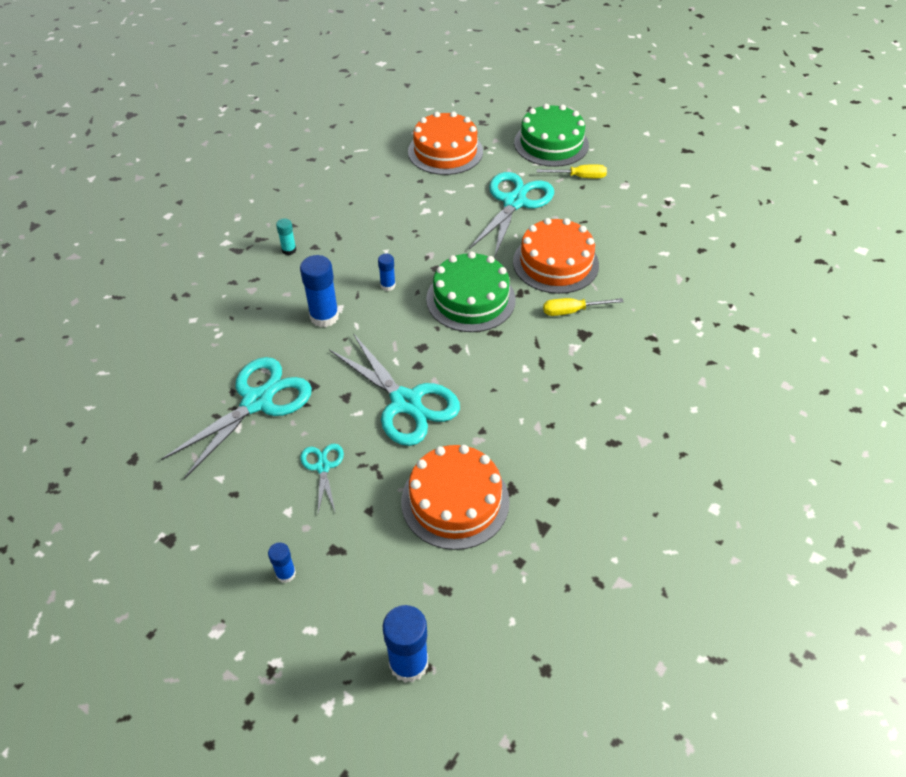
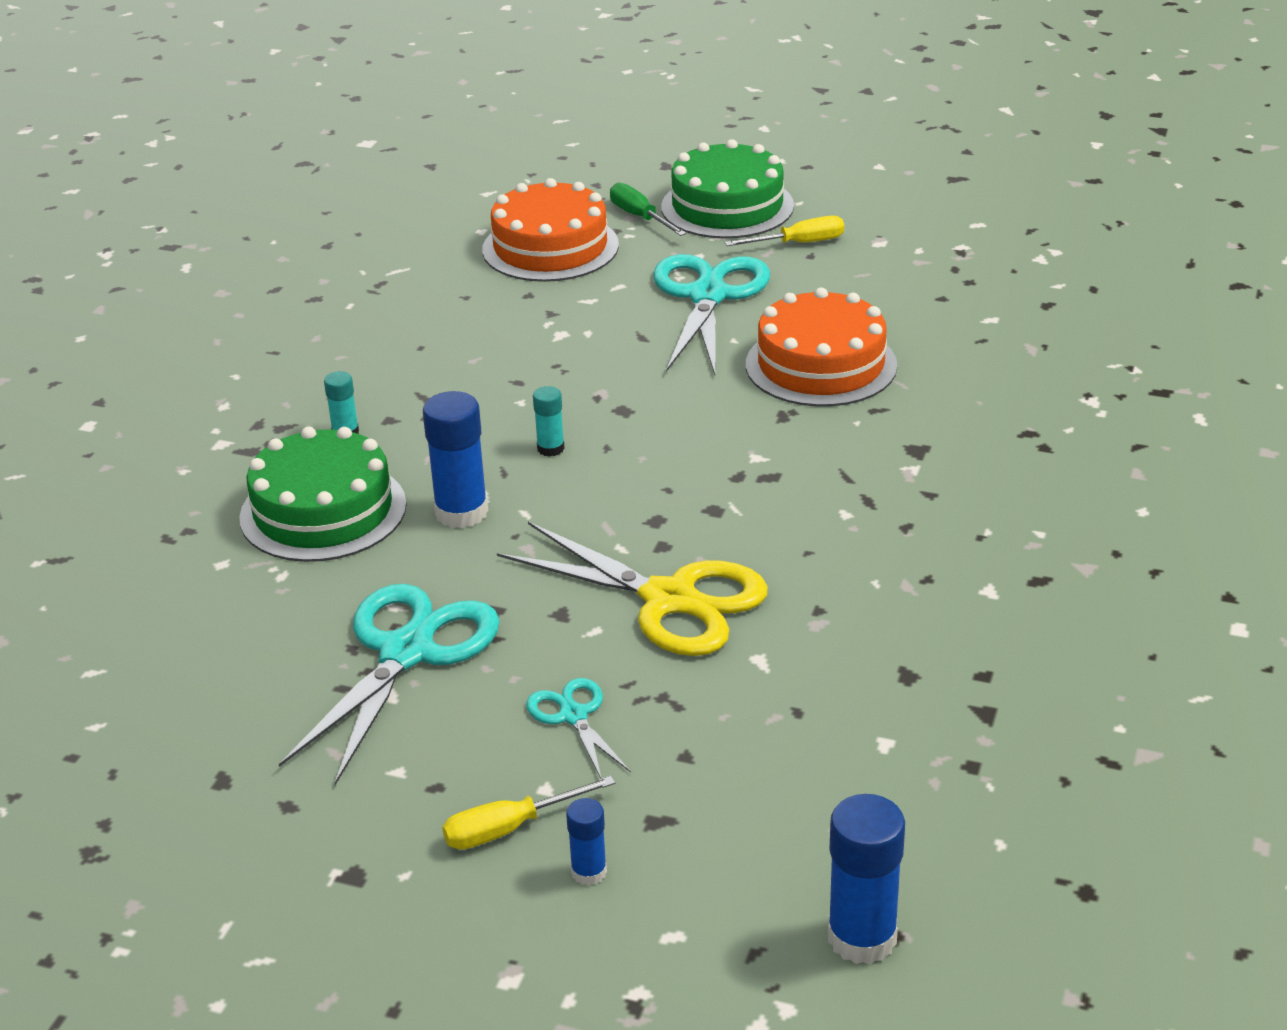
camera: 15 degrees left, 15 degrees down
turquoise scissors [329,333,460,446] -> yellow scissors [497,522,768,656]
blue glue stick [378,254,396,291] -> turquoise glue stick [533,386,565,457]
orange cake [401,445,510,550] -> none
green cake [426,252,516,332] -> green cake moved to [239,427,406,562]
yellow screwdriver [543,298,624,316] -> yellow screwdriver moved to [442,776,615,850]
none -> green screwdriver [610,183,687,236]

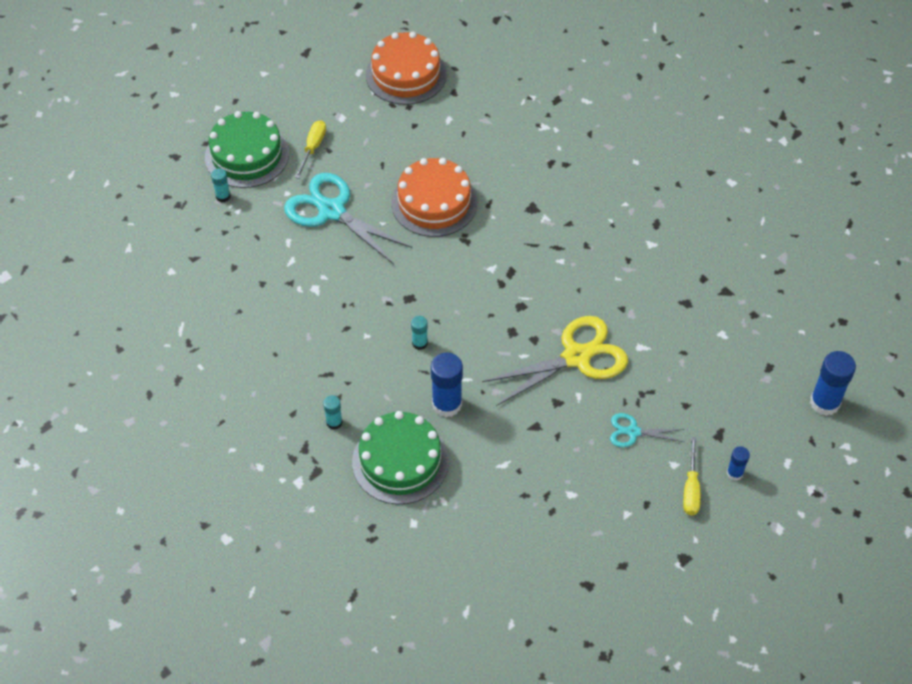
camera: 60 degrees left, 20 degrees up
turquoise scissors [279,584,500,785] -> none
orange cake [482,178,619,282] -> orange cake moved to [366,32,447,105]
green screwdriver [610,183,687,236] -> turquoise glue stick [211,168,230,202]

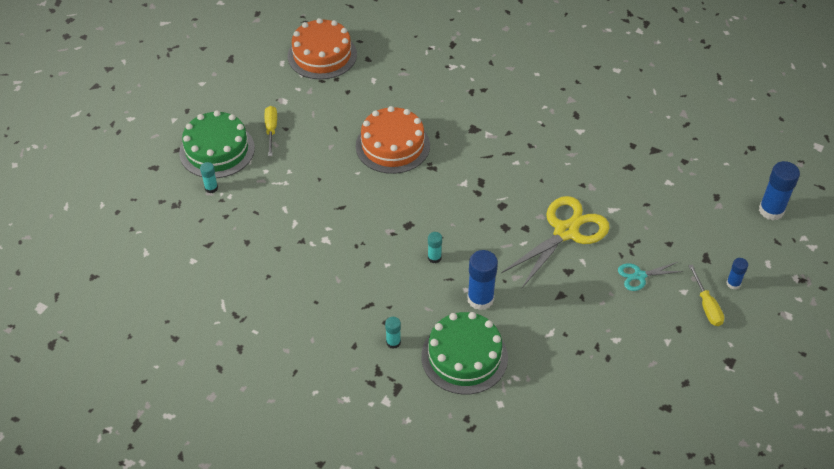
camera: 20 degrees left, 5 degrees down
turquoise scissors [284,173,412,264] -> none

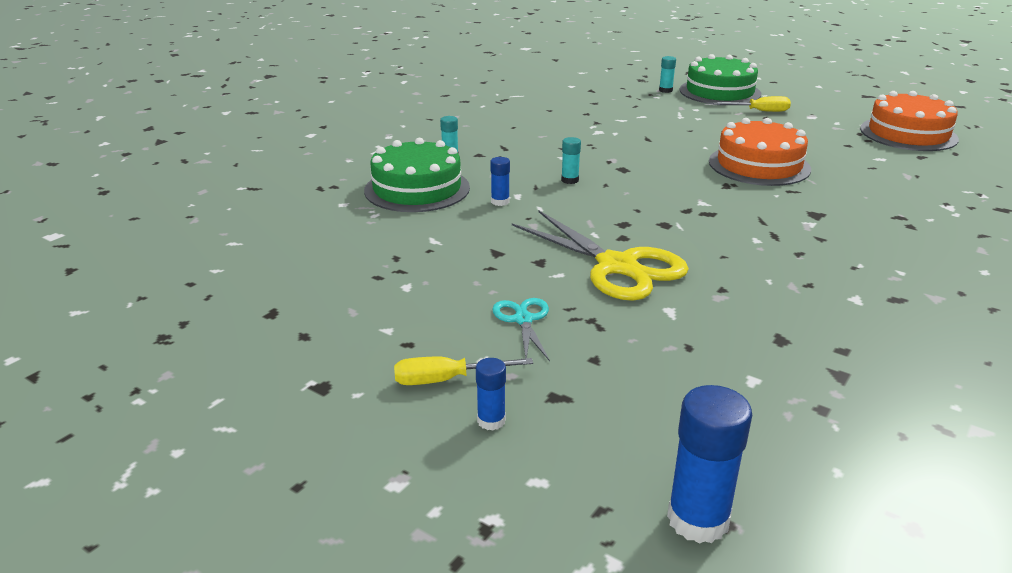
camera: 95 degrees right, 20 degrees down
blue glue stick [467,250,498,310] -> blue glue stick [490,157,510,206], size x0.54

